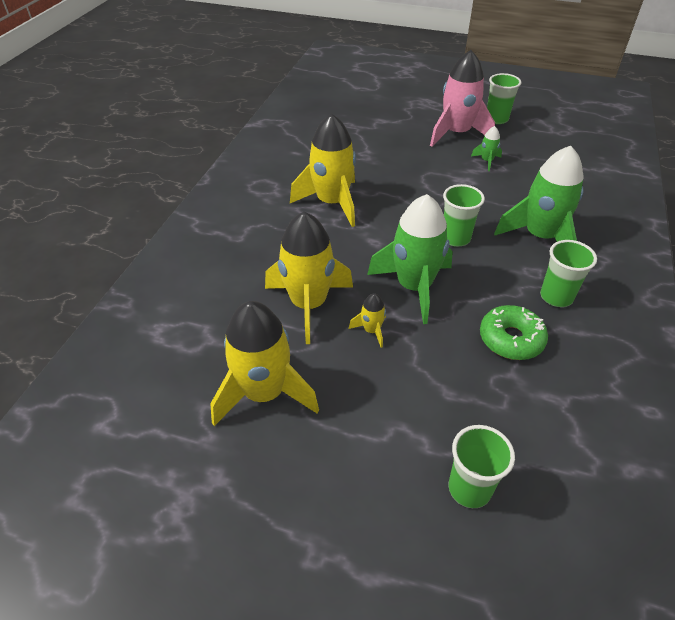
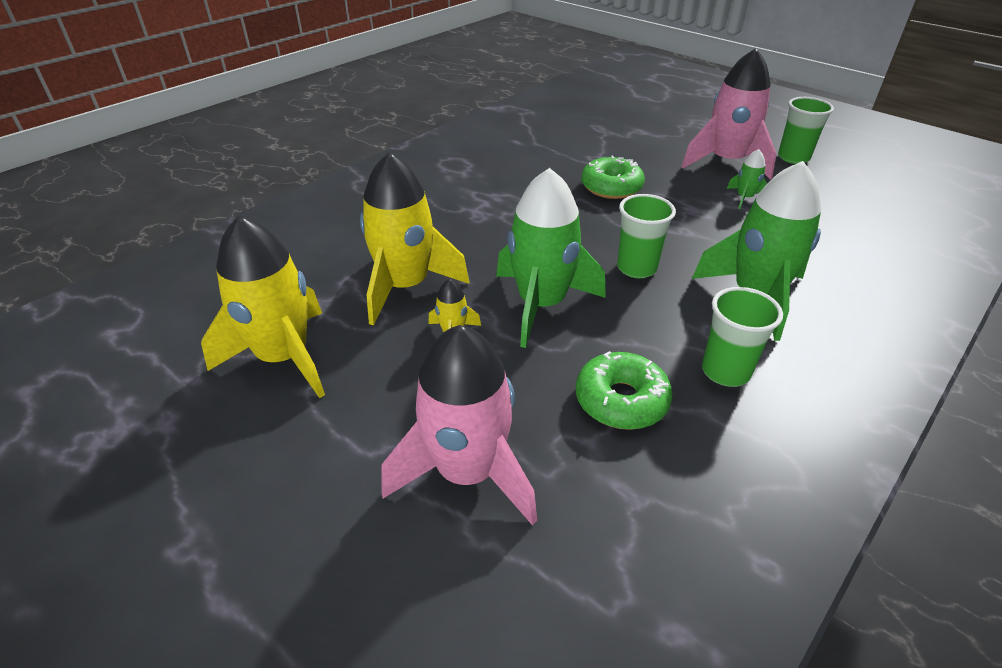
camera: 25 degrees right, 5 degrees down
yellow rocket [290,113,356,227] -> none
green cup [449,425,515,508] -> none
none -> pink rocket [381,325,537,526]
none -> green donut [581,156,645,199]

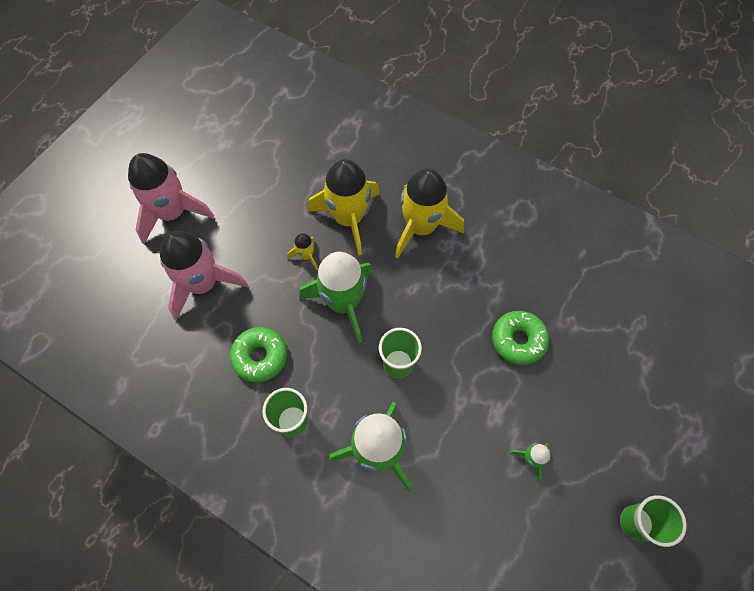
camera: 80 degrees right, 25 degrees up
yellow rocket [201,215,325,398] -> yellow rocket moved to [395,169,464,259]
pink rocket [681,48,776,180] -> pink rocket moved to [128,153,214,244]

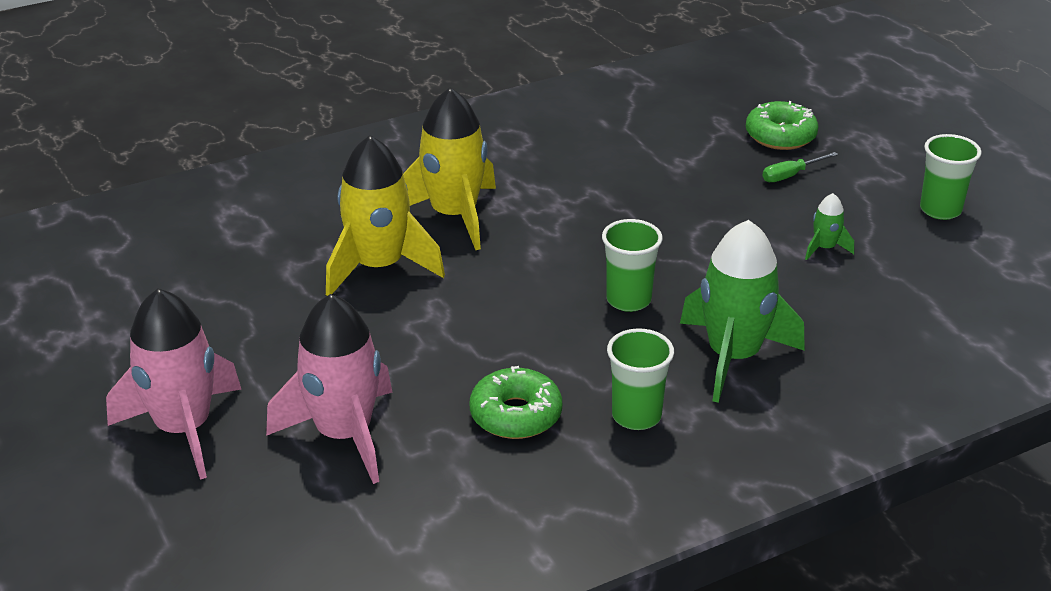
camera: 60 degrees left, 30 degrees down
yellow rocket [287,233,318,270] -> none
green rocket [300,252,373,343] -> none
green donut [492,311,549,365] -> green donut moved to [746,101,818,150]
none -> green screwdriver [763,152,838,182]

